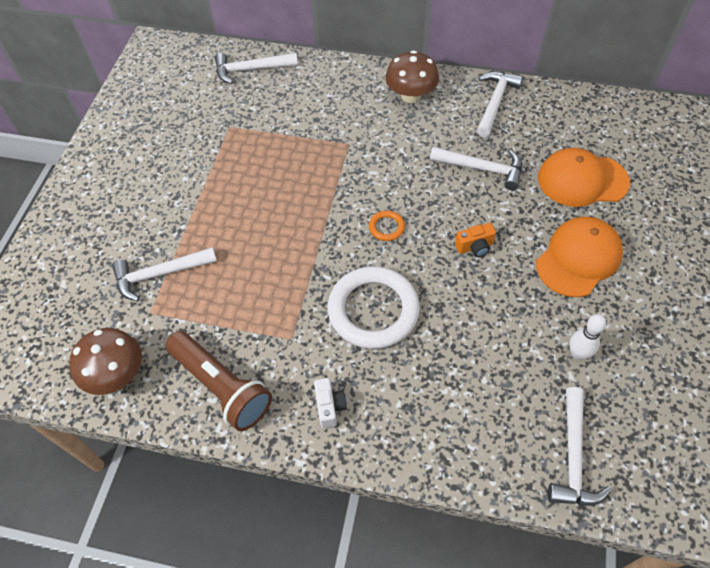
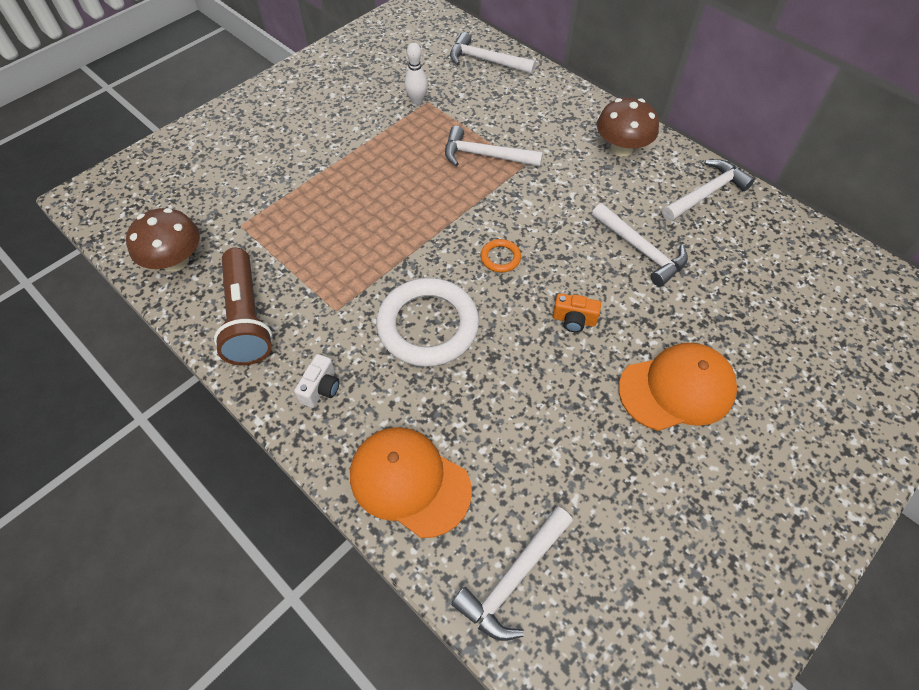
camera: 30 degrees right, 0 degrees up
white hammer [112,247,217,302] -> white hammer moved to [445,126,543,167]
orange cap [538,148,630,207] -> orange cap moved to [350,427,472,538]
white bowling pin [569,314,606,360] -> white bowling pin moved to [404,42,428,105]

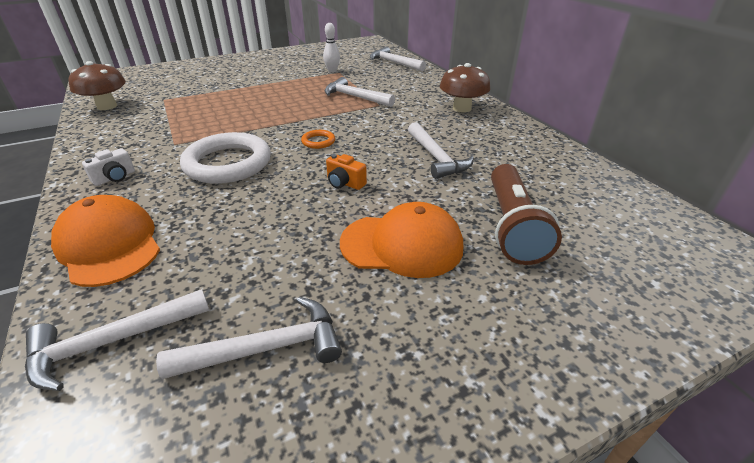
camera: 20 degrees right, 20 degrees down
brown flashlight [214,248,273,365] -> brown flashlight moved to [491,164,562,265]
white hammer [662,159,755,222] -> white hammer moved to [156,297,342,379]

